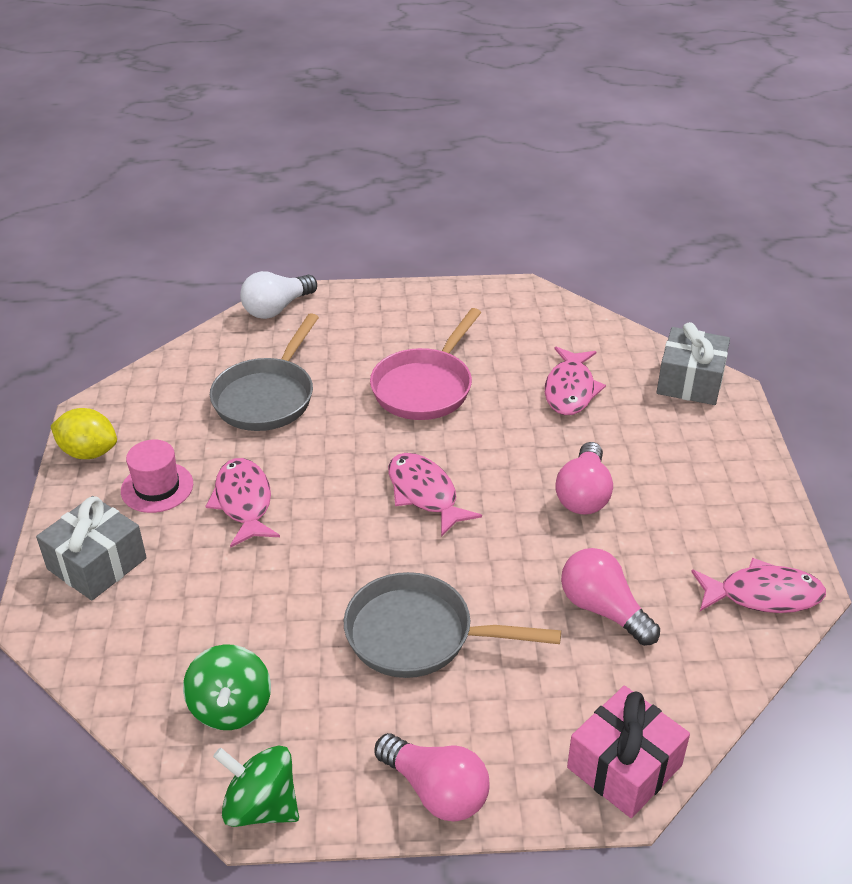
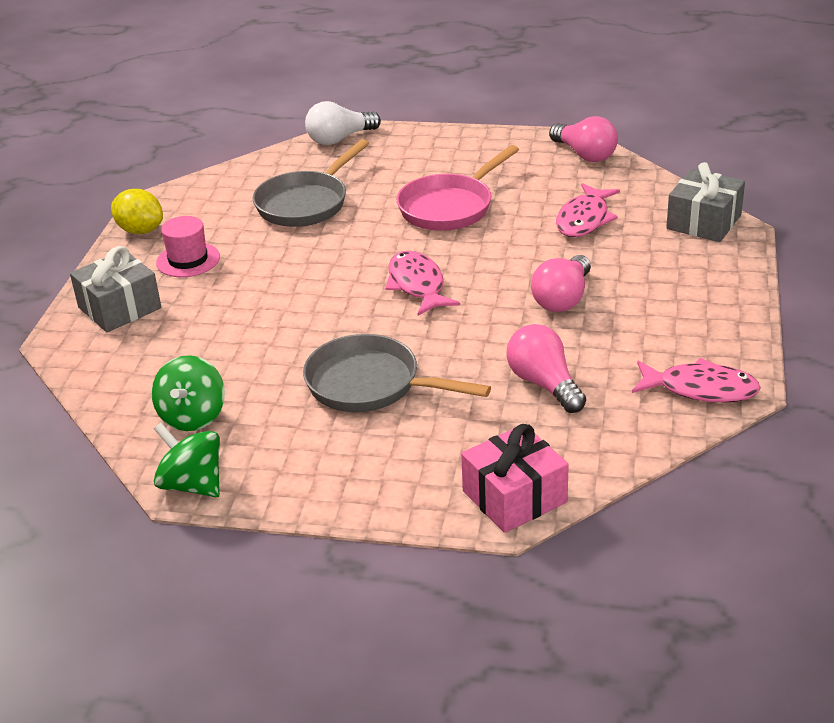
camera: 15 degrees right, 5 degrees down
pink fish [205,458,280,548] -> none
pink light bulb [374,733,490,821] -> pink light bulb moved to [549,116,618,162]

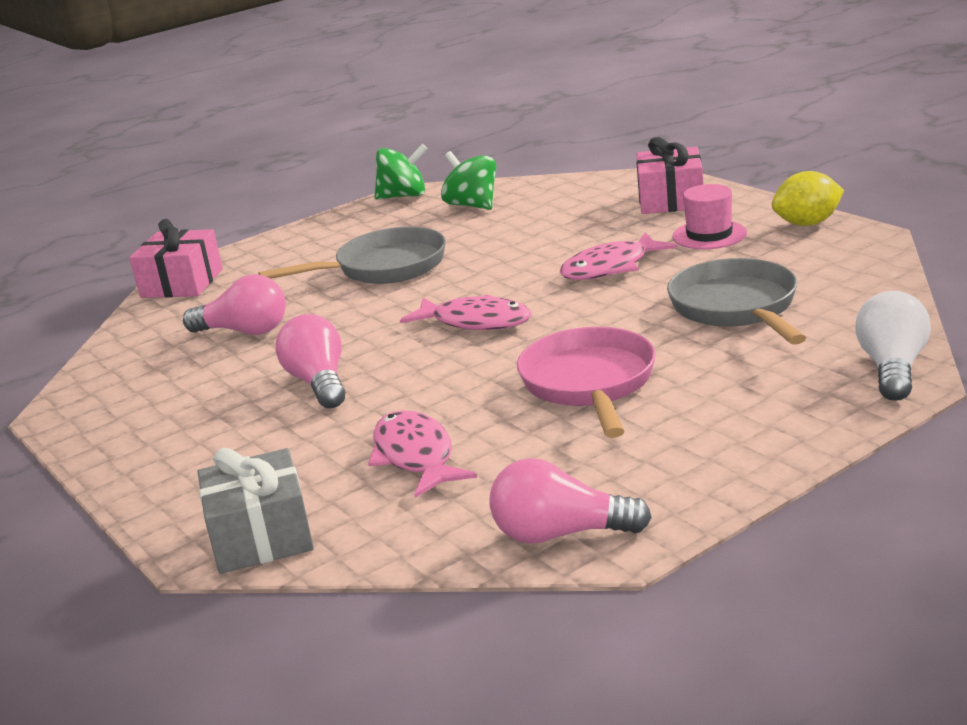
camera: 135 degrees right, 10 degrees down
grey gift [70,246,161,332] -> pink gift [636,137,703,214]
pink fish [632,358,761,403] -> pink fish moved to [560,232,677,280]

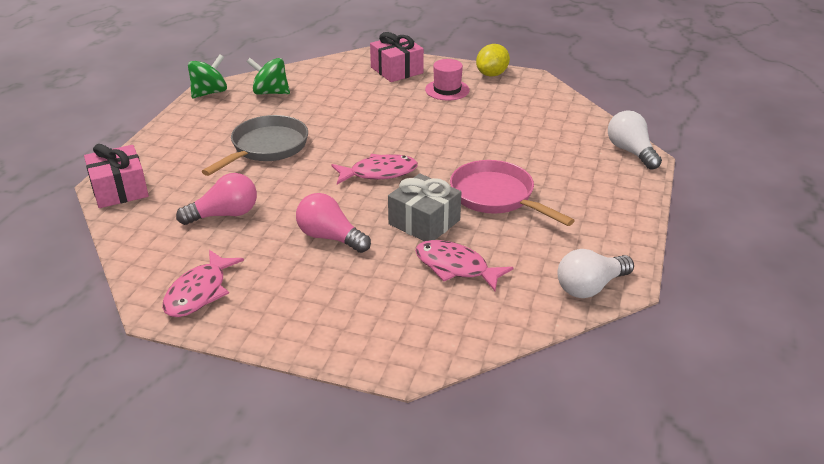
camera: 40 degrees left, 10 degrees up
grey gift [198,448,314,574] -> grey gift moved to [388,173,461,241]
pink light bulb [490,458,652,544] -> white light bulb [557,249,634,298]
pink fish [560,232,677,280] -> pink fish moved to [162,250,244,317]
grey pan [667,258,806,345] -> none

